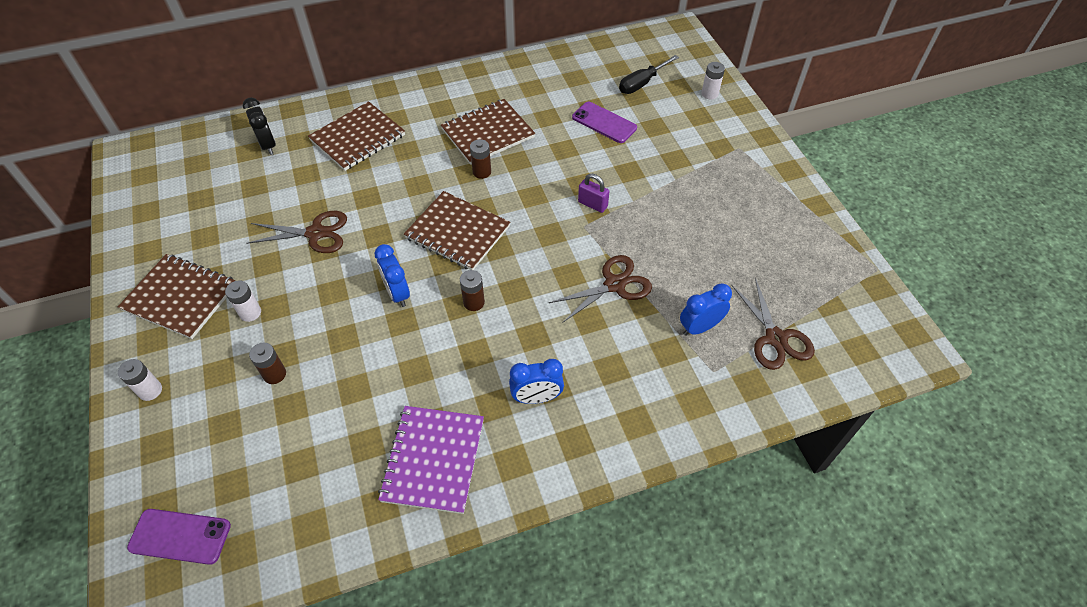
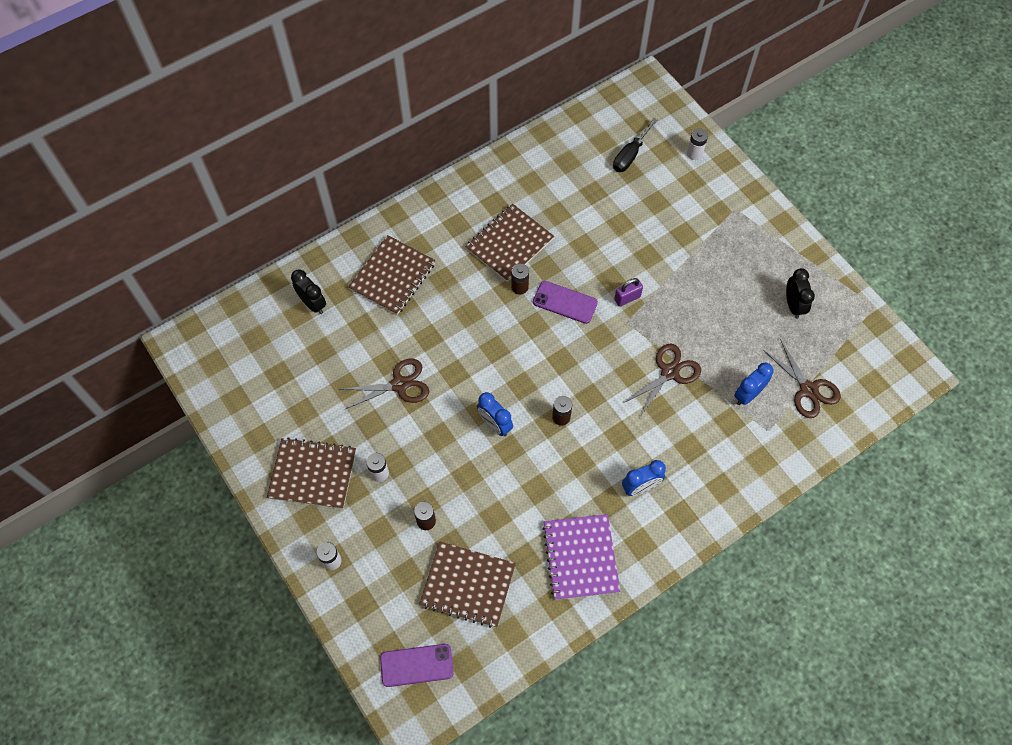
camera: 15 degrees left, 10 degrees up
brown notebook [404,191,510,270] -> brown notebook moved to [419,542,516,628]
purple phone [572,102,637,143] -> purple phone moved to [533,281,598,324]
purple padlock [578,174,610,213] -> purple padlock turned 45 degrees counterclockwise [614,278,643,307]
none -> black clock [786,268,815,319]

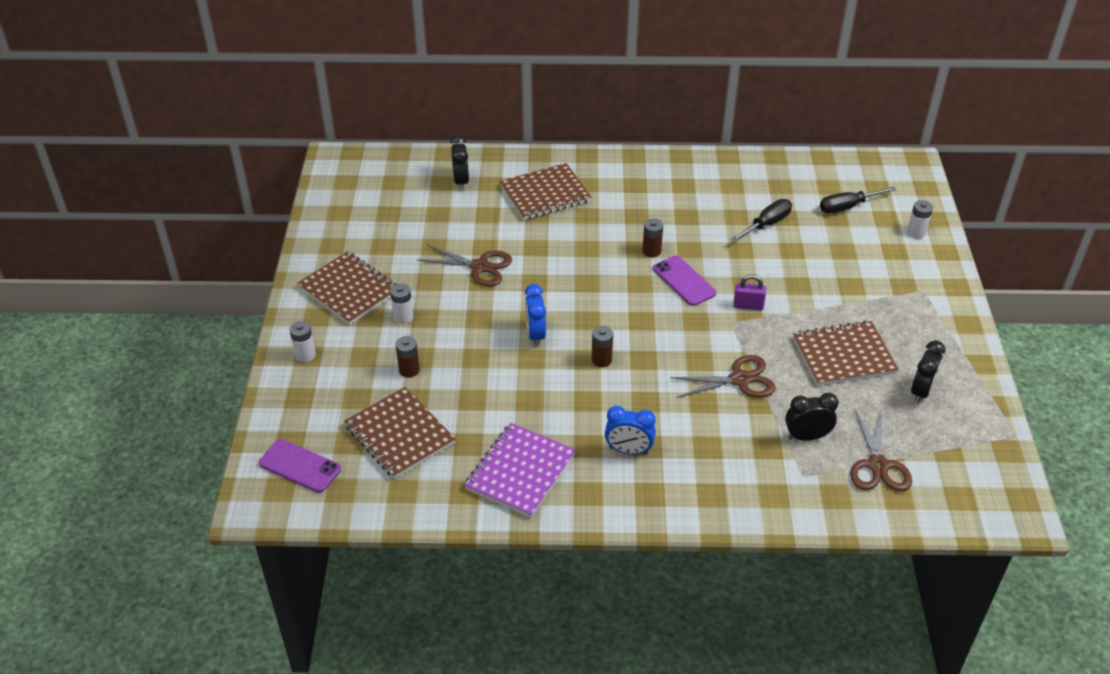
camera: 35 degrees right, 20 degrees down
brown notebook [465,204,554,282] -> brown notebook moved to [793,320,899,386]
blue clock [734,362,774,405] -> black clock [785,393,839,441]
none -> black screwdriver [730,199,792,242]

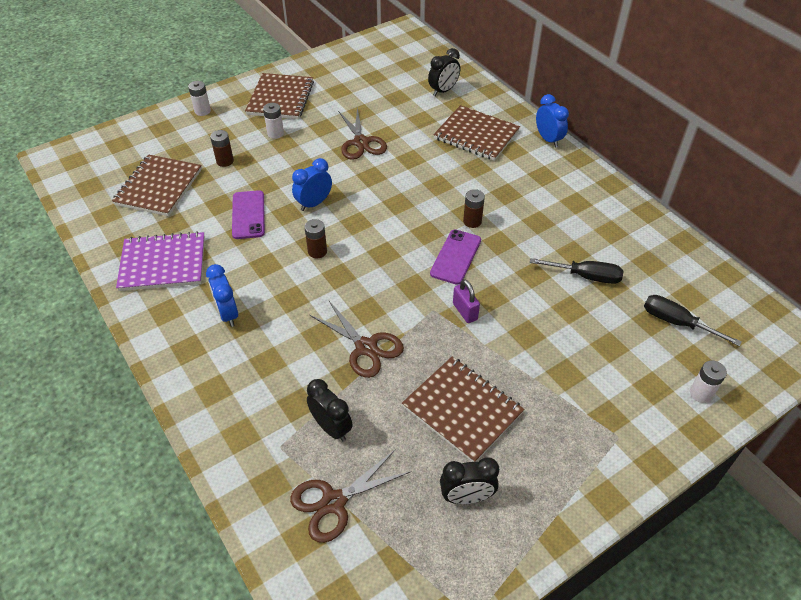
camera: 55 degrees right, 5 degrees up
purple phone [259,439,341,493] -> purple phone moved to [232,190,265,239]
none -> blue clock [536,94,569,147]

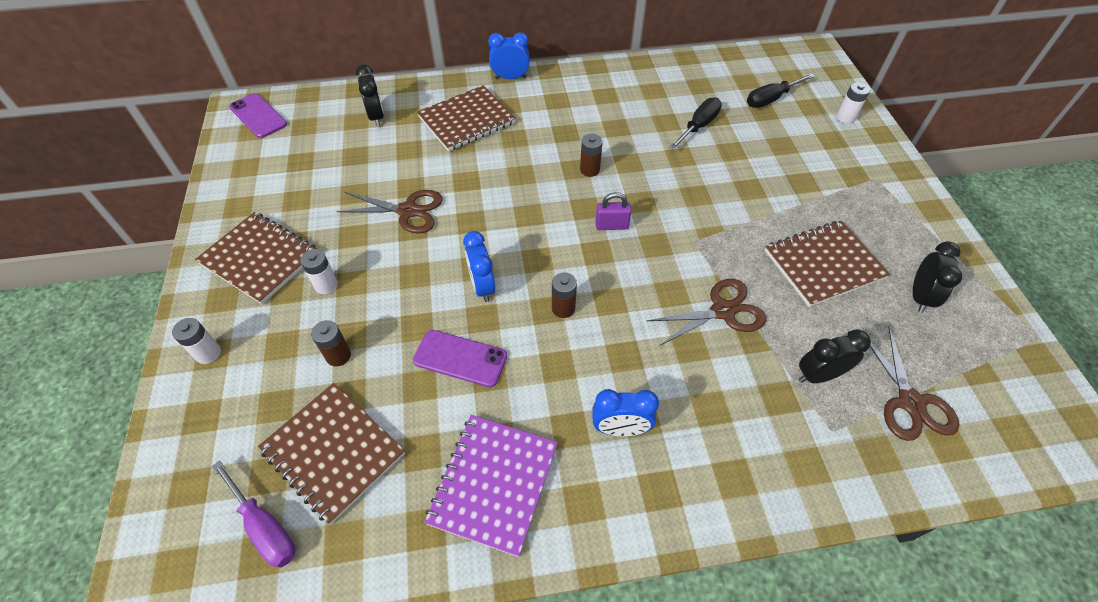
camera: 65 degrees left, 5 degrees up
purple phone [430,230,481,285] -> purple phone moved to [229,93,287,138]
purple padlock [453,279,480,323] -> purple padlock moved to [595,192,631,230]
none -> purple screwdriver [212,460,295,568]

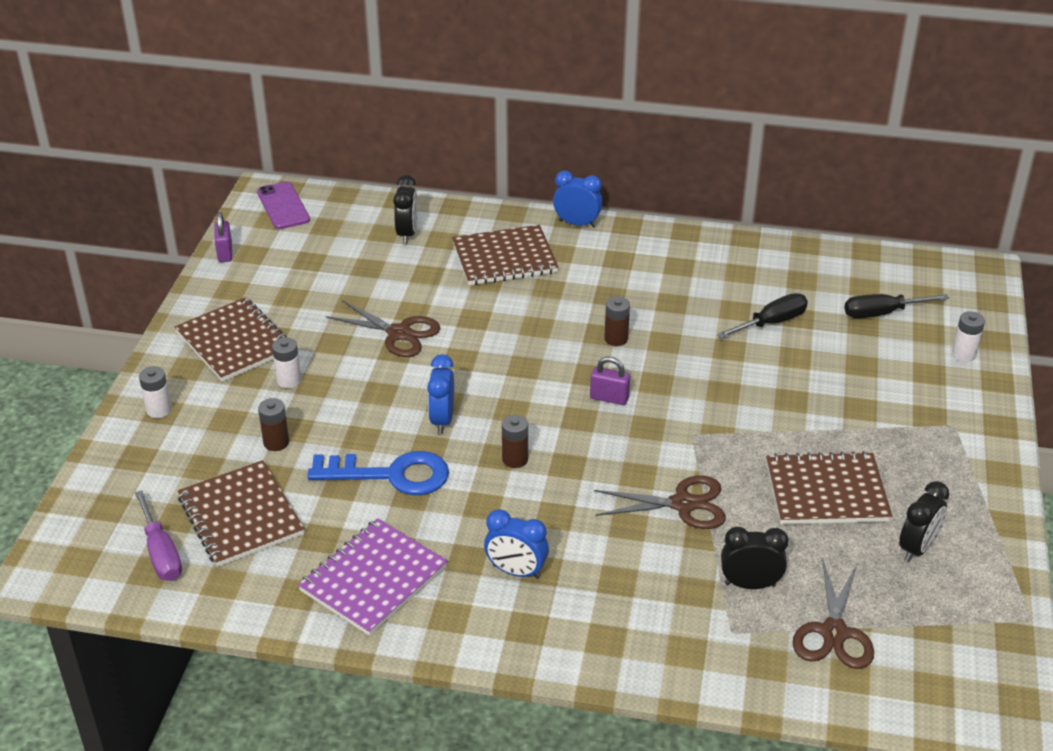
camera: 20 degrees right, 15 degrees down
purple phone [413,330,507,387] -> blue key [307,451,449,495]
none -> purple padlock [215,212,232,262]

